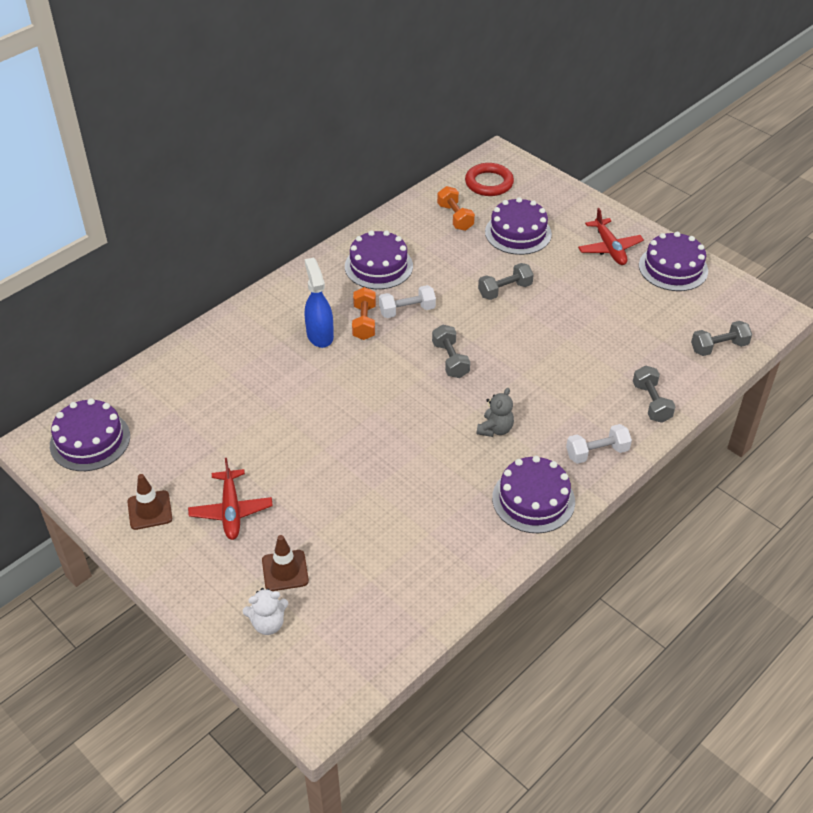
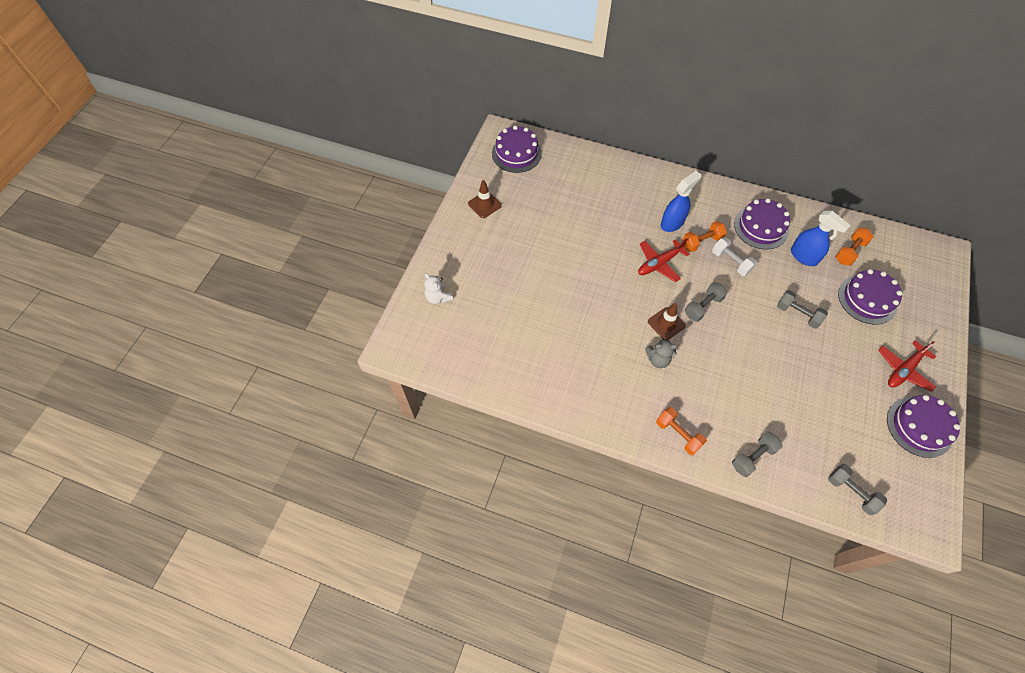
camera: 65 degrees right, 15 degrees up
red plane [188,458,273,540] -> red plane moved to [638,238,690,282]
brown traffic cone [262,535,309,591] -> brown traffic cone moved to [648,303,686,340]
red ring [465,163,514,196] -> none
purple cake [492,456,575,533] -> none
white dumbbell [566,424,632,464] -> orange dumbbell [656,407,707,455]
none -> blue spray bottle [791,211,851,266]

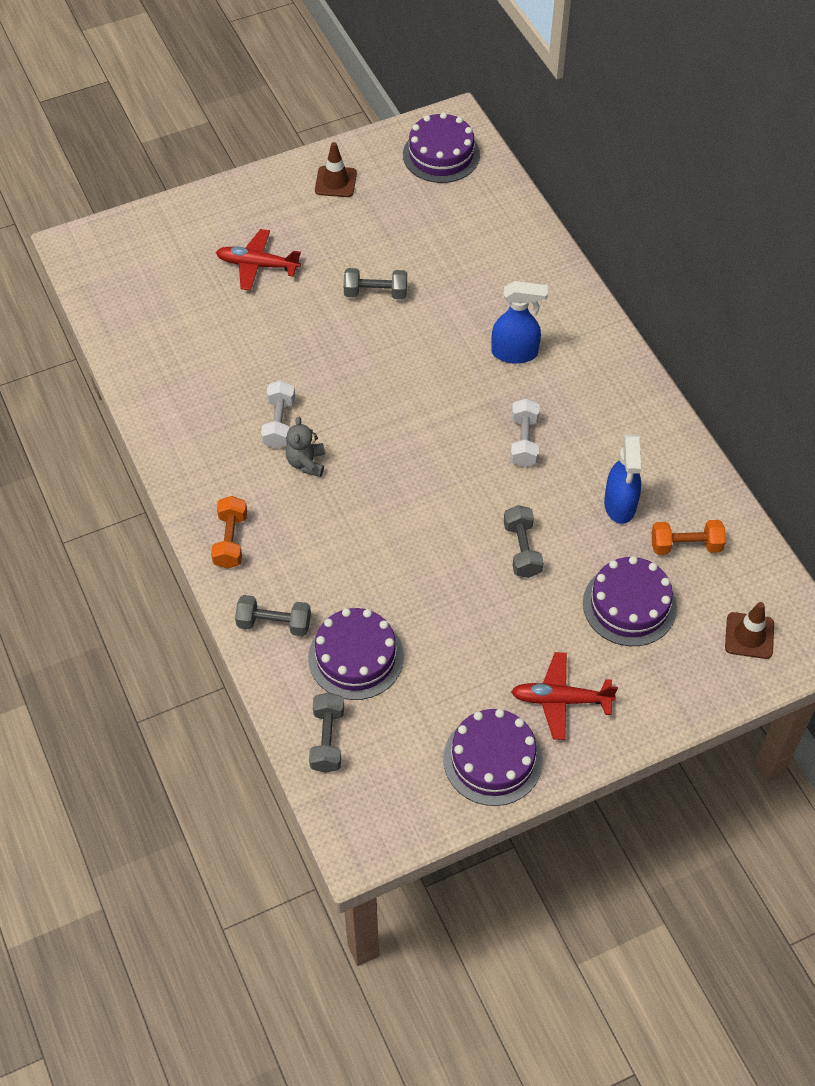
camera: 45 degrees right, 5 degrees down
white teddy bear [424,273,453,304] -> none
red plane [638,238,690,282] -> red plane moved to [216,229,301,291]
grey teddy bear [645,338,678,368] -> grey teddy bear turned 45 degrees clockwise [286,417,325,477]
brown traffic cone [648,303,686,340] -> brown traffic cone moved to [725,602,774,659]
orange dumbbell [682,221,727,252] -> none
grey dumbbell [685,282,727,322] -> grey dumbbell moved to [344,268,407,299]
purple cake [734,198,790,249] -> purple cake moved to [308,608,404,700]
none -> white dumbbell [261,380,295,449]

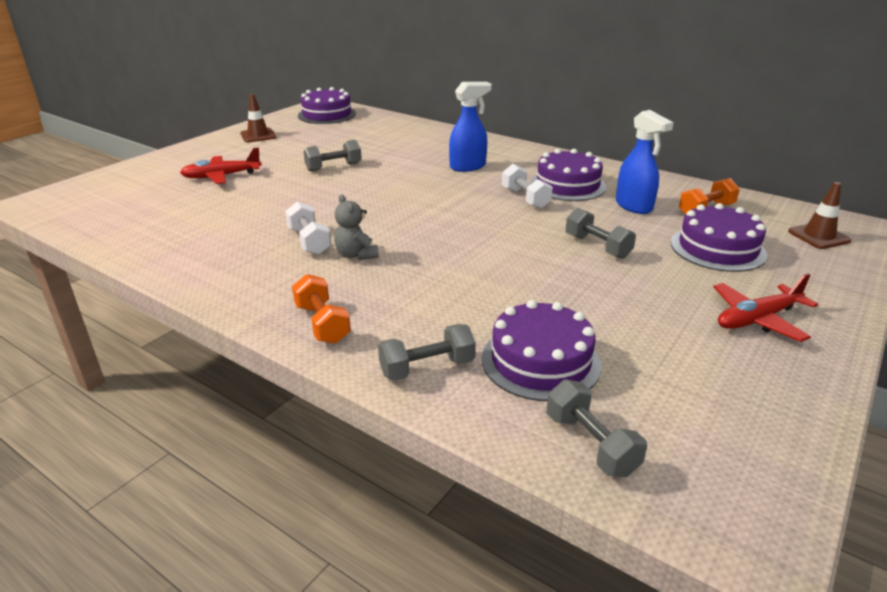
camera: 30 degrees left, 25 degrees down
purple cake [443,709,543,806] -> purple cake moved to [530,149,606,201]

